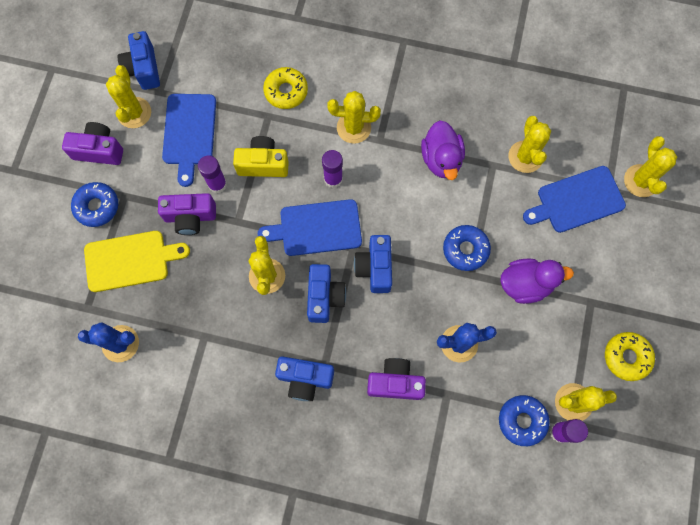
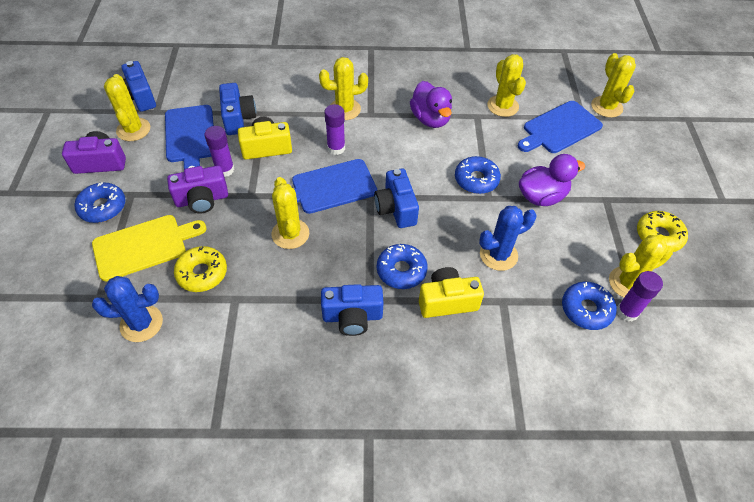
camera: 15 degrees left, 20 degrees down
yellow donut [263,67,308,109] -> yellow donut moved to [174,246,227,292]
blue camera [307,264,346,323] -> blue camera moved to [219,83,256,135]
purple camera [367,358,426,400] -> yellow camera [419,267,484,318]
none -> blue donut [377,244,428,289]

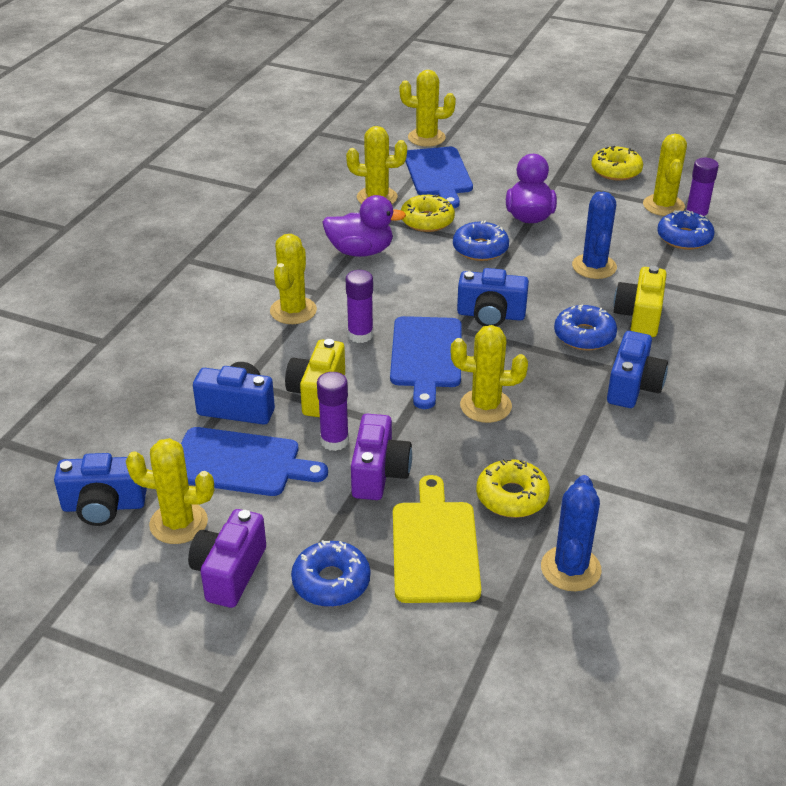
camera: 65 degrees left, 15 degrees down
none -> yellow donut [401,195,455,232]

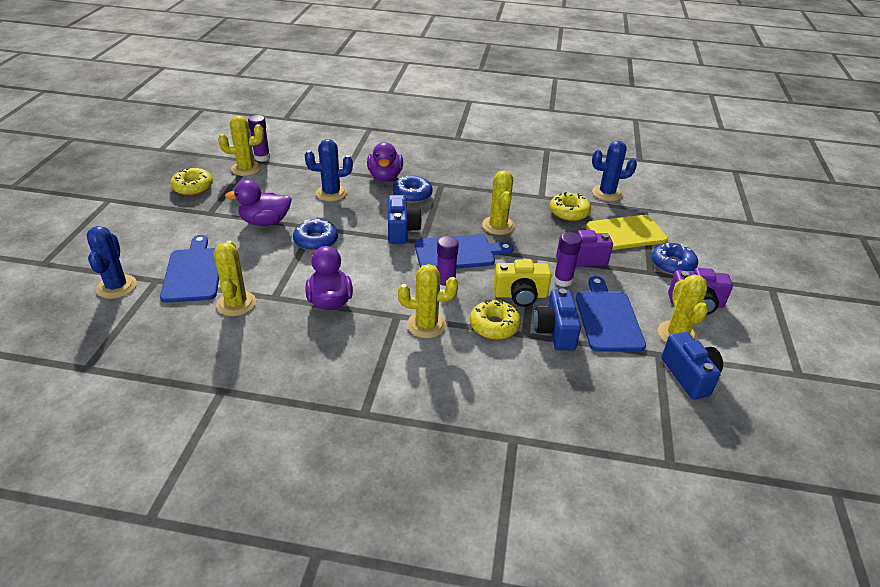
camera: 105 degrees left, 0 degrees up
yellow cactus [400,70,456,147] -> blue cactus [87,226,137,299]
yellow donut [401,195,455,232] -> yellow donut moved to [470,300,521,339]
blue cutting board [405,147,473,208] -> blue cutting board turned 75 degrees counterclockwise [160,235,219,303]
blue camera [607,331,668,408] -> none
yellow camera [613,266,667,337] -> purple duck [367,142,403,181]
blue donut [657,210,714,250] -> none

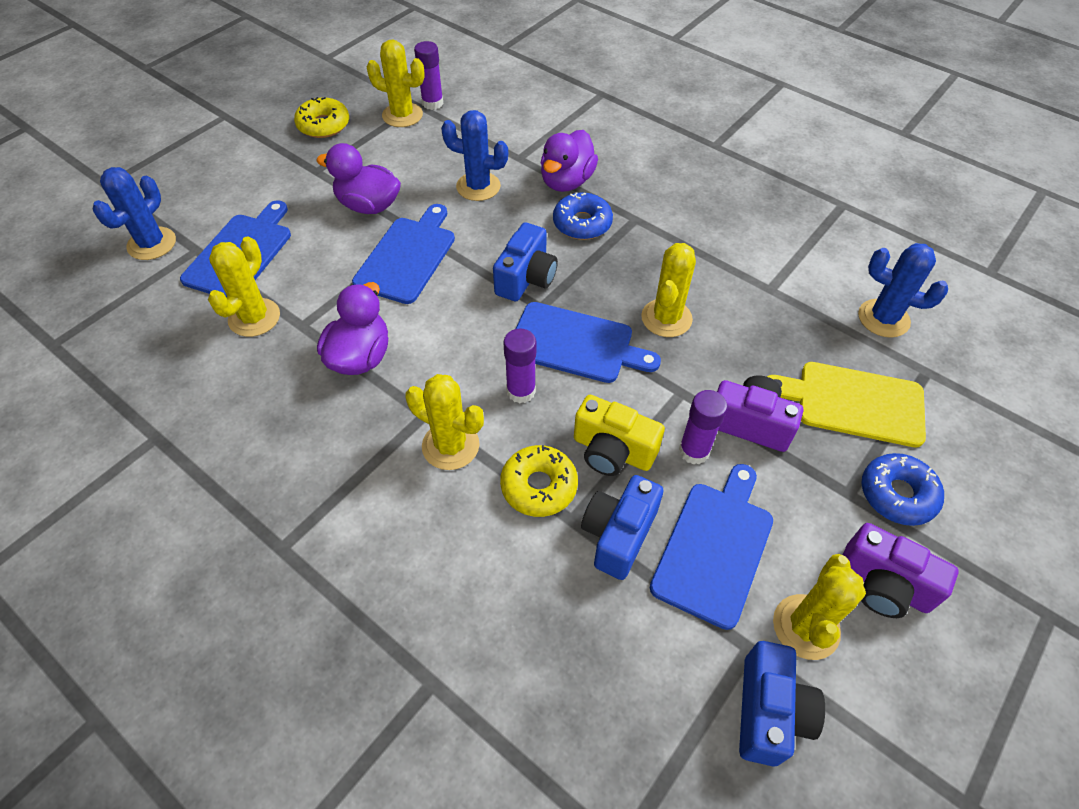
camera: 30 degrees right, 15 degrees up
blue donut [293,218,338,251] -> blue cutting board [352,204,455,304]
yellow donut [550,192,591,221] -> none

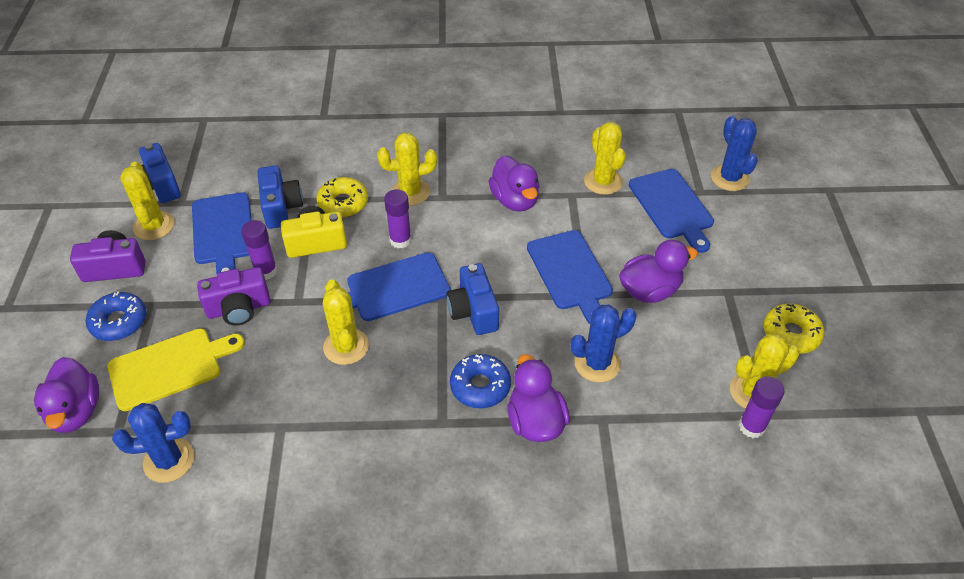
camera: 140 degrees right, 5 degrees down
none -> purple duck [34,357,99,433]

